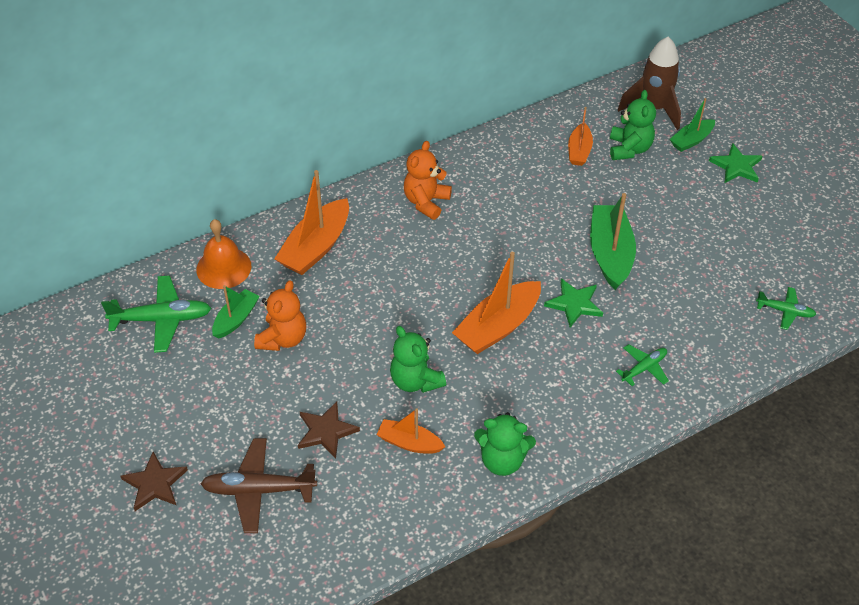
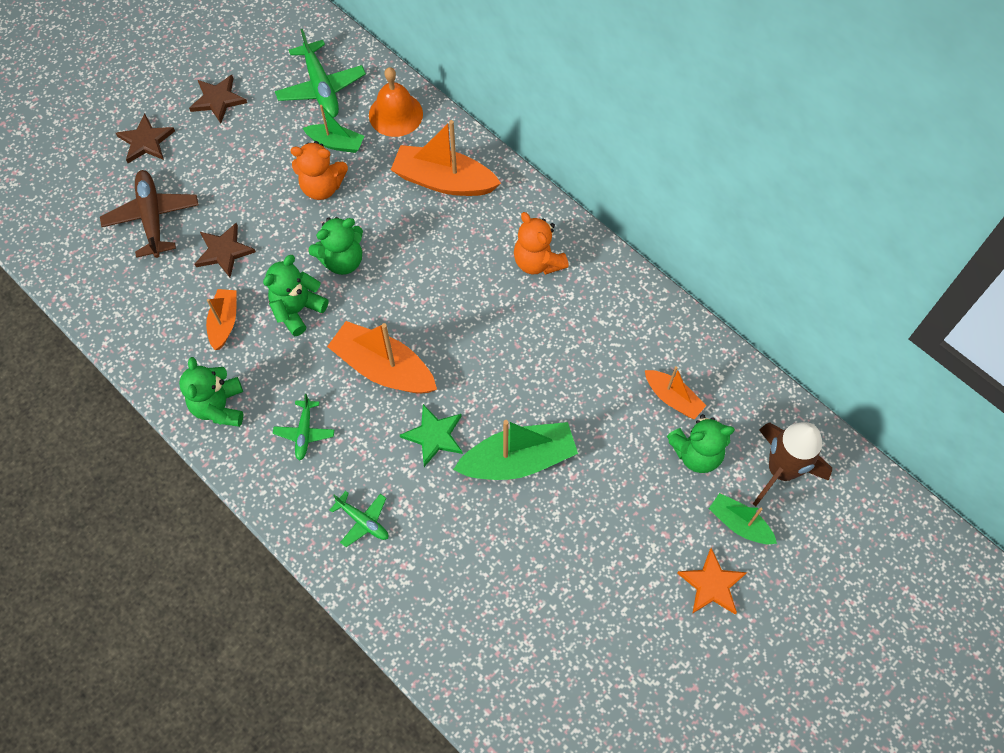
camera: 75 degrees right, 15 degrees up
orange teddy bear [404,141,452,220] -> orange teddy bear turned 135 degrees counterclockwise [514,212,569,275]
orange boat [568,107,593,166] -> orange boat turned 135 degrees counterclockwise [645,366,706,420]
green star [709,143,762,183] -> orange star [677,548,747,615]
green plane [756,287,816,330] -> green plane moved to [273,394,334,461]
none -> brown star [189,75,247,123]
none -> green teddy bear [308,217,363,275]

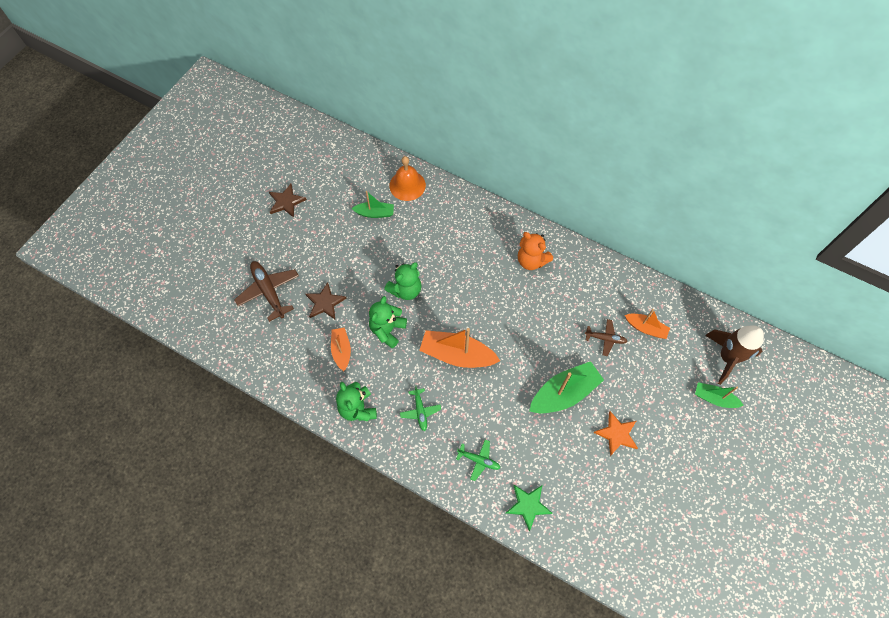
camera: 15 degrees left, 0 degrees up
brown star [116,114,175,163] -> none
green plane [275,29,366,118] -> none
orange teddy bear [291,141,348,200] -> none
orange boat [391,120,501,196] -> none
green star [400,404,463,467] -> green star moved to [506,485,553,531]
green teddy bear [667,414,735,473] -> none
orange star [677,548,747,615] -> orange star moved to [593,411,638,456]
none -> brown plane [585,319,627,356]

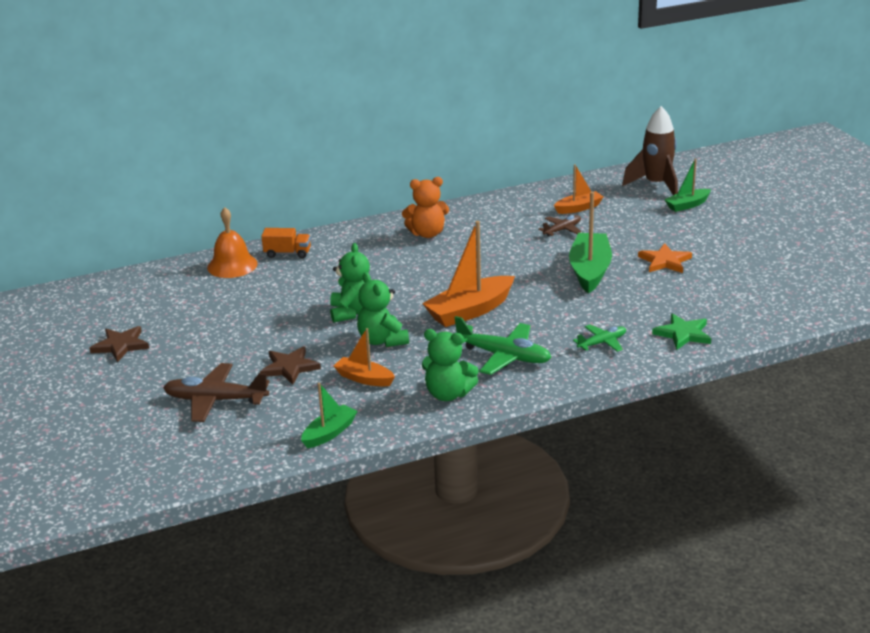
camera: 50 degrees left, 35 degrees down
green boat [351,191,394,218] -> green boat moved to [301,383,358,448]
green plane [400,386,441,431] -> green plane [454,316,552,375], size x1.73
none -> orange truck [261,228,311,258]

